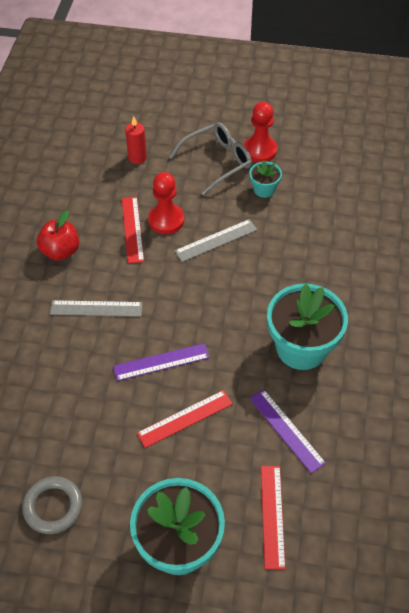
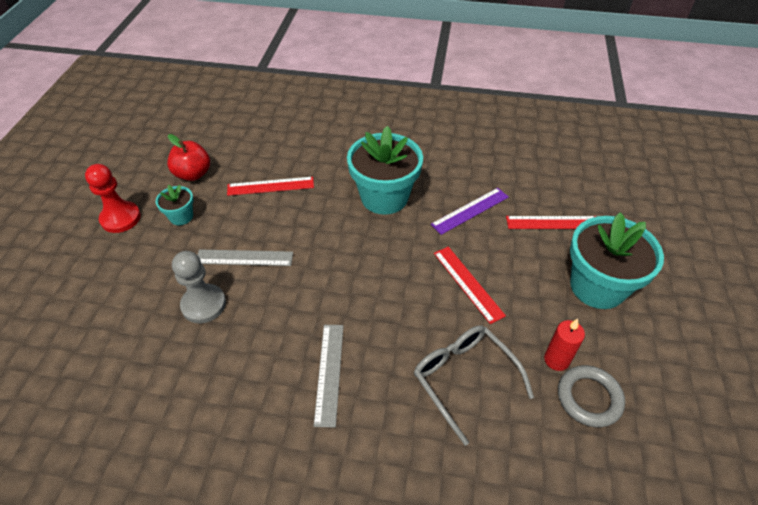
camera: 90 degrees left, 5 degrees down
red apple [37,211,79,261] -> red apple moved to [167,134,210,181]
purple ruler [113,343,209,381] -> none
red ruler [122,196,144,263] -> red ruler moved to [227,177,314,196]
red candle [125,116,147,164] -> red candle moved to [544,319,585,371]
red pawn [148,172,184,234] -> grey pawn [172,251,226,323]
grey glasses [169,122,252,195] -> grey glasses moved to [414,325,534,446]
grey ruler [175,219,257,262] -> grey ruler turned 60 degrees counterclockwise [198,249,293,266]

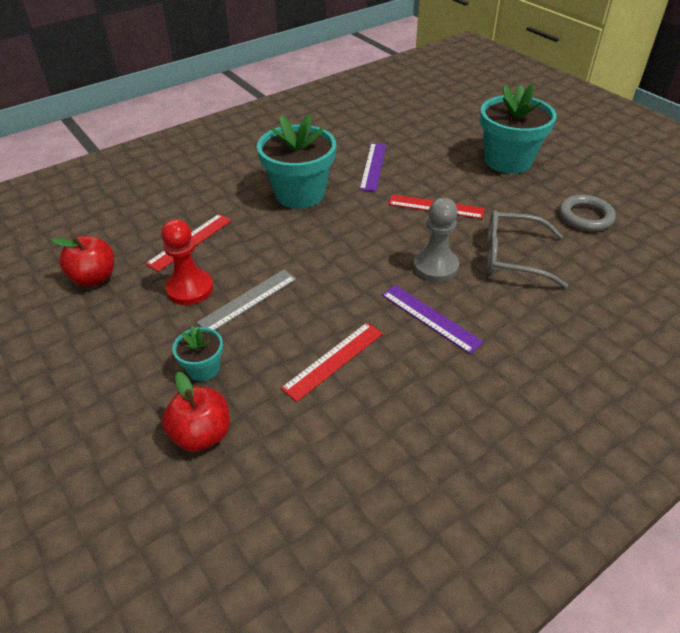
camera: 45 degrees left, 5 degrees down
red pawn [85,164,141,233] -> red pawn moved to [161,219,213,305]
turquoise flower pot [156,185,193,225] -> turquoise flower pot moved to [172,326,223,381]
grey pawn [172,251,226,323] -> grey pawn moved to [413,198,459,282]
grey ruler [314,325,344,427] -> purple ruler [382,285,484,354]
red ruler [506,216,596,229] -> red ruler moved to [281,323,383,402]
red candle [544,319,585,371] -> none
none -> red apple [162,372,230,452]

